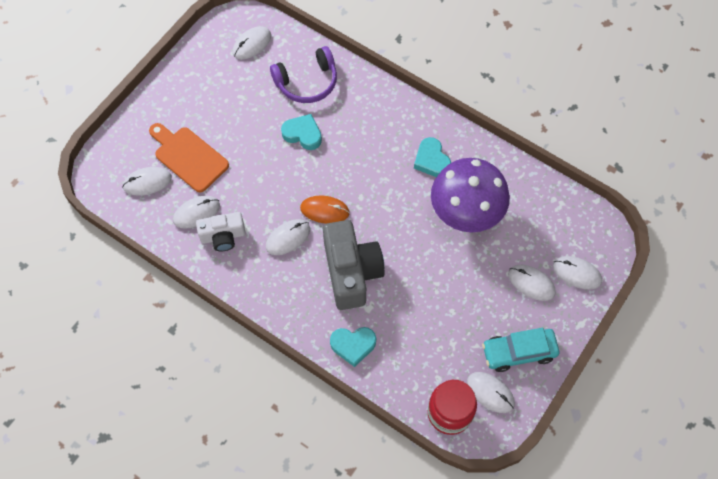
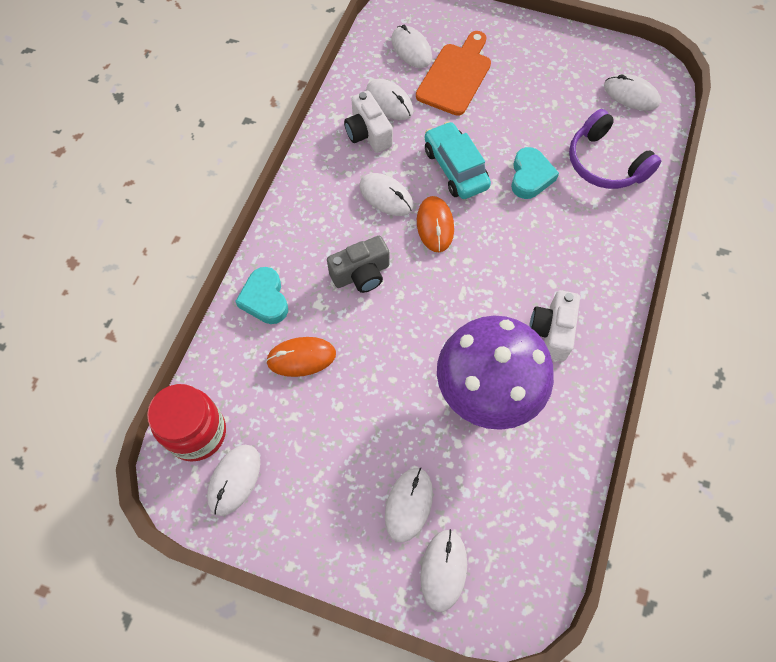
camera: 75 degrees right, 0 degrees up
grey camera [323,220,385,310] -> grey camera [327,236,389,293], size x0.59
turquoise heart [414,137,451,177] -> white camera [529,290,580,361]
turquoise car [482,328,559,372] -> turquoise car moved to [425,121,491,199]
none -> orange mouse [266,337,336,377]

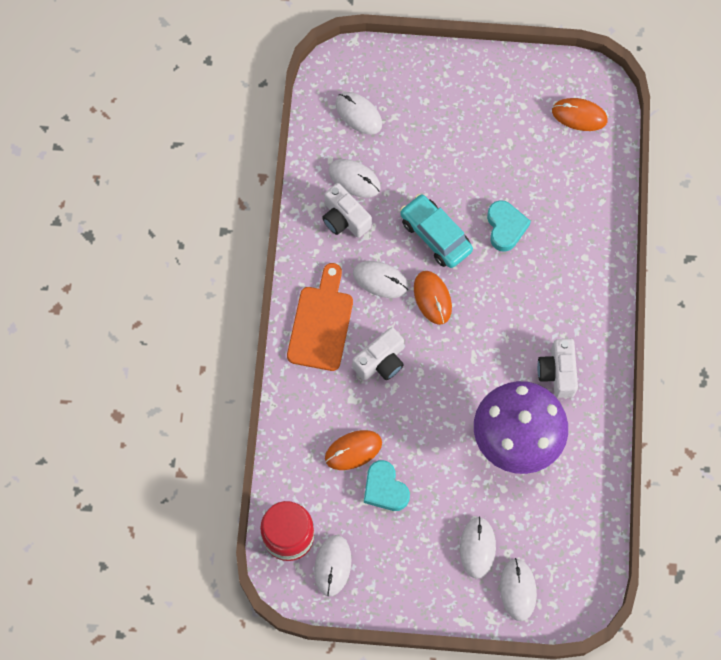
camera: 15 degrees left, 5 degrees up
turquoise heart [235,267,288,324] -> turquoise heart moved to [364,460,410,511]
grey camera [327,236,389,293] -> white camera [352,327,404,380]
orange cutting board [416,31,491,116] -> orange cutting board moved to [287,263,353,371]
purple headphones [569,109,661,189] -> none
white mouse [604,74,661,111] -> orange mouse [552,98,608,131]

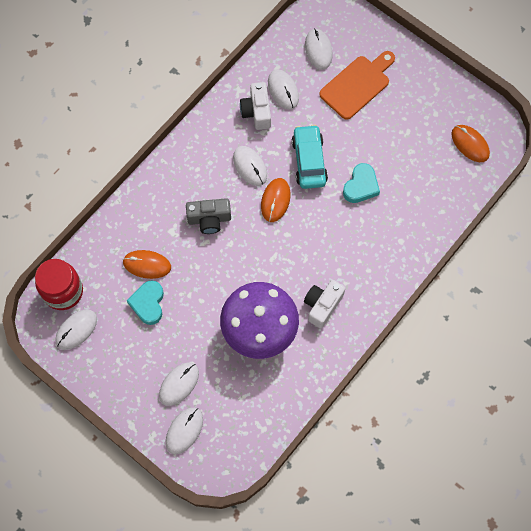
camera: 35 degrees right, 0 degrees up
orange cutting board [287,263,353,371] -> orange cutting board moved to [319,51,395,120]
white camera [352,327,404,380] -> grey camera [186,198,231,234]

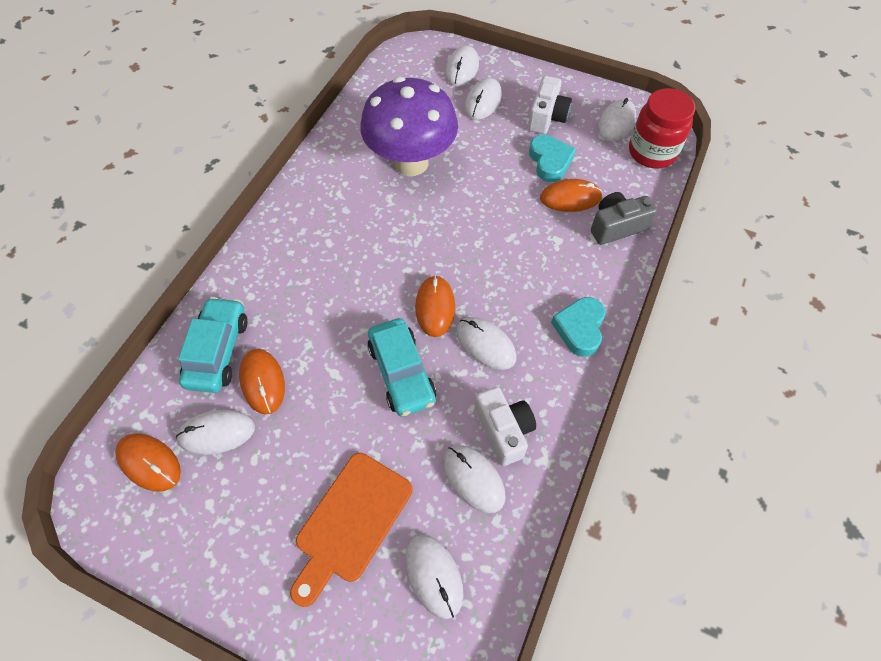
camera: 165 degrees right, 10 degrees down
grey camera [186,198,231,234] -> grey camera moved to [591,192,657,245]
white camera [304,280,345,328] -> white camera moved to [528,76,572,134]
turquoise heart [343,163,380,203] -> turquoise heart moved to [551,297,606,357]
none -> white mouse [176,410,255,455]
none -> turquoise car [178,297,247,393]
none -> orange mouse [239,348,285,414]

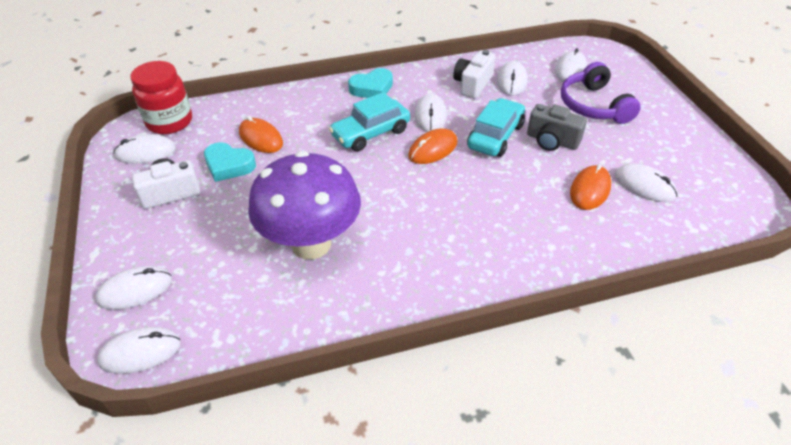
camera: 130 degrees left, 15 degrees down
orange mouse [115,433,181,492] -> none
turquoise car [178,297,247,393] -> turquoise car moved to [329,92,410,151]
orange cutting board [290,453,413,607] -> purple headphones [561,62,641,124]
white mouse [465,78,502,120] -> white mouse moved to [97,327,181,374]
turquoise heart [529,135,576,182] -> turquoise heart turned 105 degrees counterclockwise [204,142,256,182]
grey camera [591,192,657,245] -> grey camera moved to [527,104,587,151]

